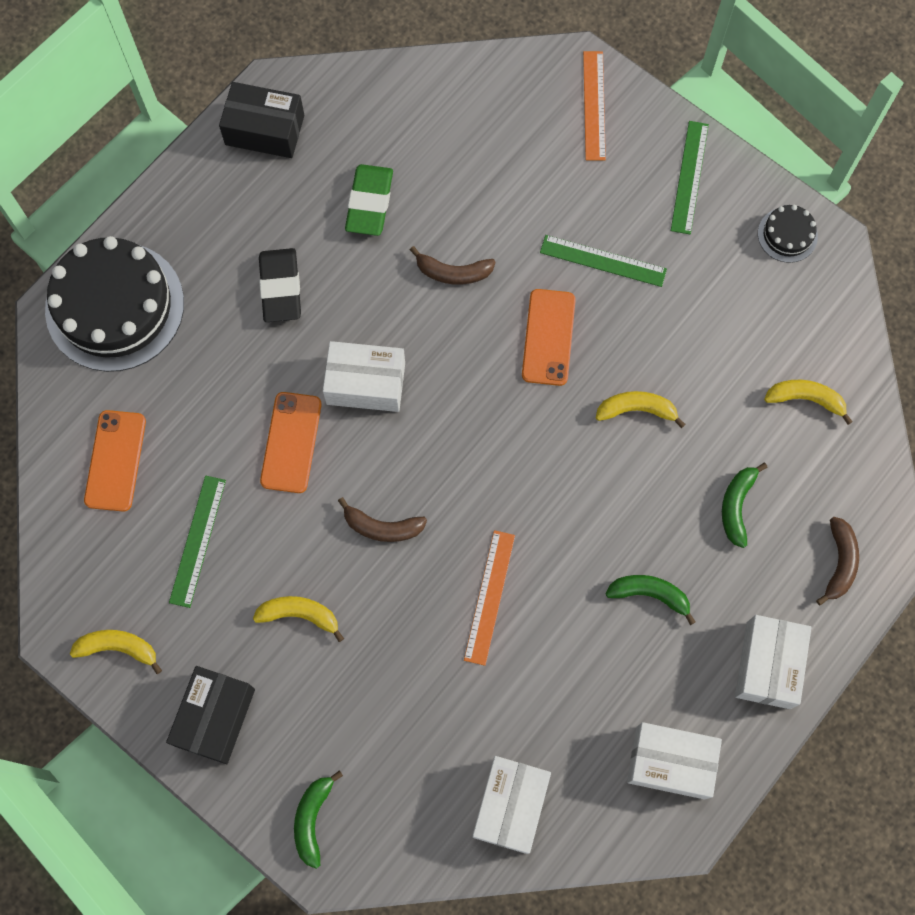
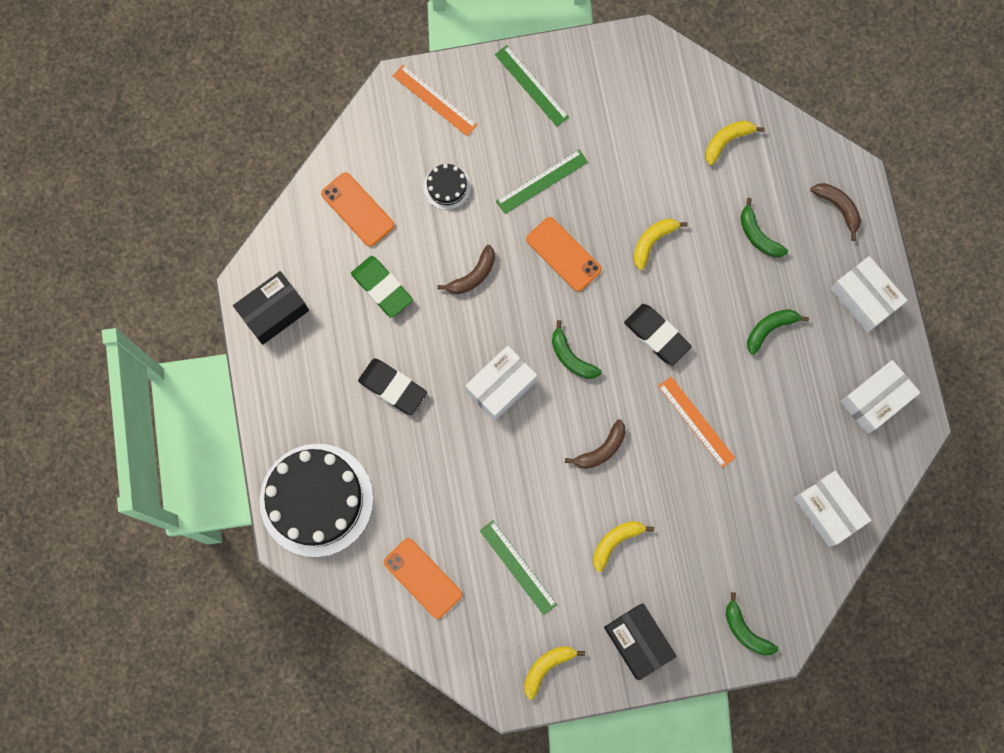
camera: 50 degrees left, 5 degrees up
orange phone [260,392,322,493] -> orange phone moved to [321,172,394,247]
black cake [758,205,818,263] -> black cake moved to [423,164,471,210]
none -> green banana [552,320,602,379]
none -> black eraser [624,304,692,365]

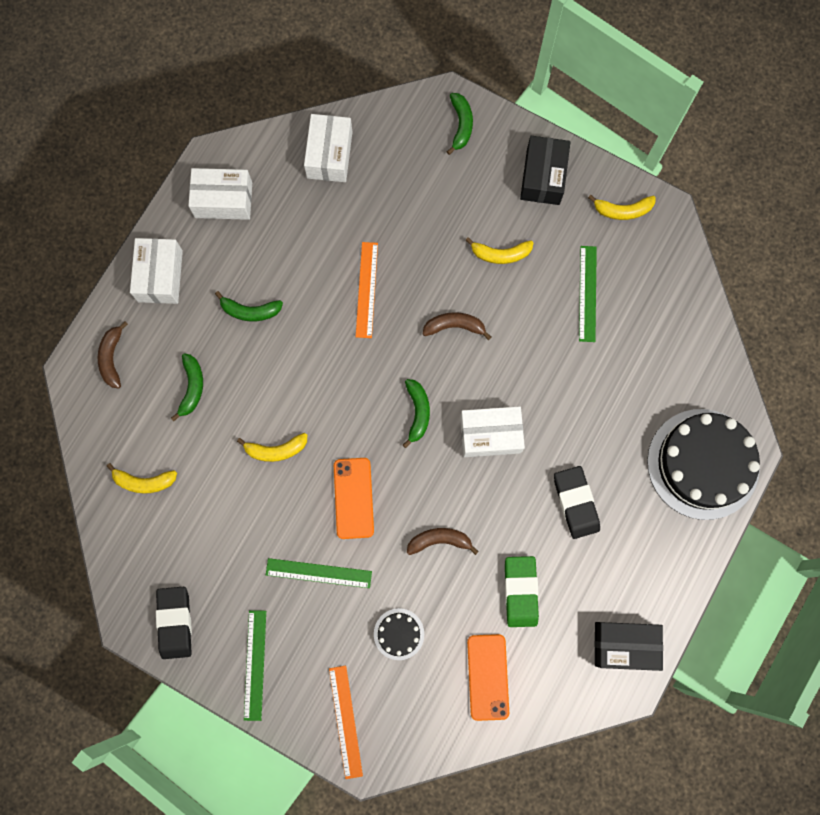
camera: 140 degrees left, 0 degrees up
orange phone [384,538,462,619] -> none
black eraser [624,304,692,365] -> black eraser moved to [156,587,192,659]

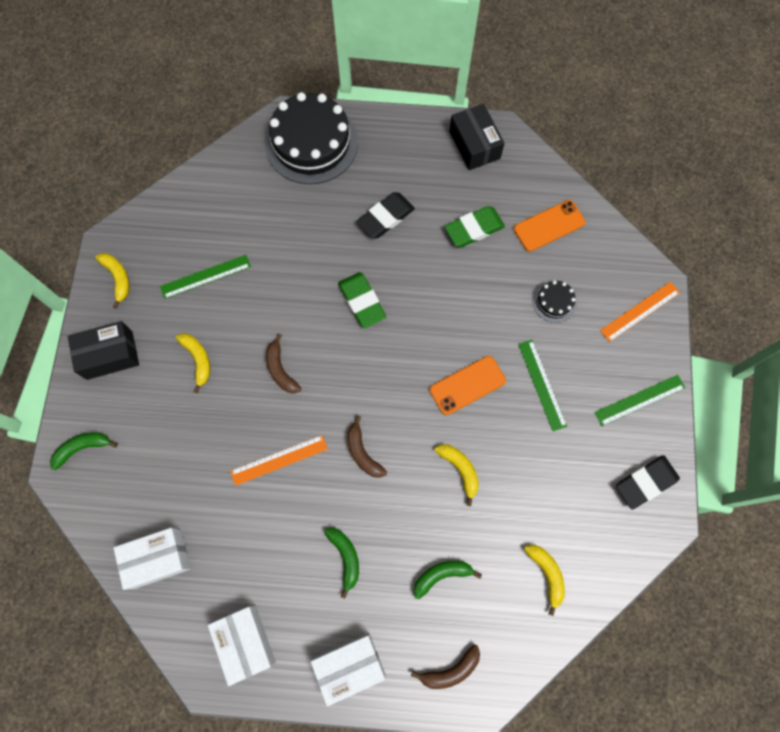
camera: 115 degrees left, 5 degrees down
green banana [403,379,430,448] -> none
brown banana [407,528,479,555] -> brown banana moved to [347,415,387,478]
white box [460,406,525,457] -> green eraser [338,272,386,328]

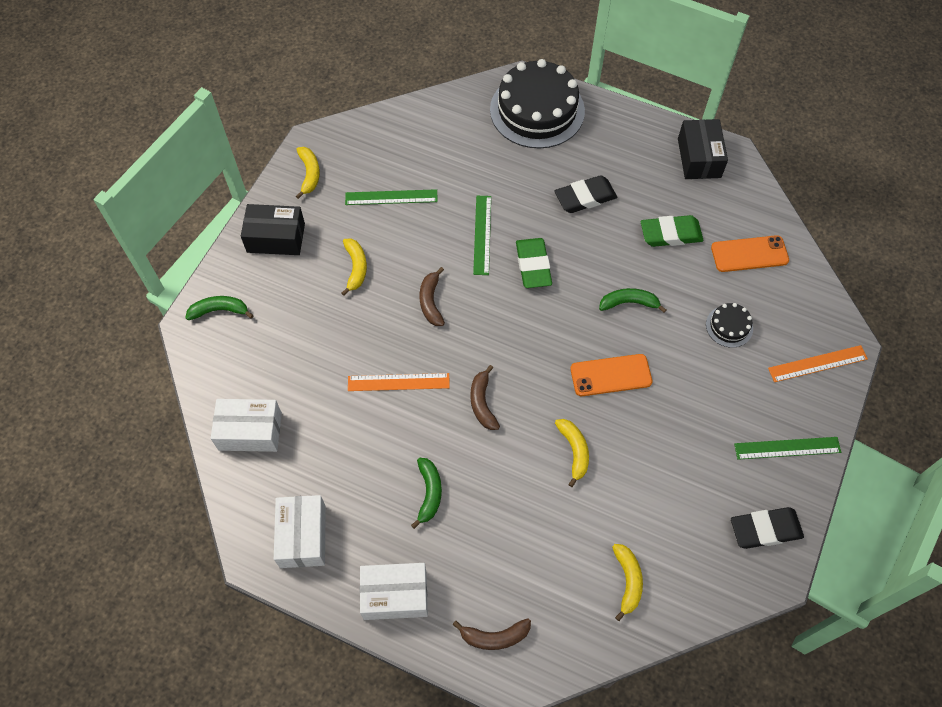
camera: 20 degrees right, 10 degrees down
green banana [414,561,482,599] -> green banana moved to [599,288,666,313]
green ruler [518,340,567,431] -> green ruler moved to [473,196,491,275]

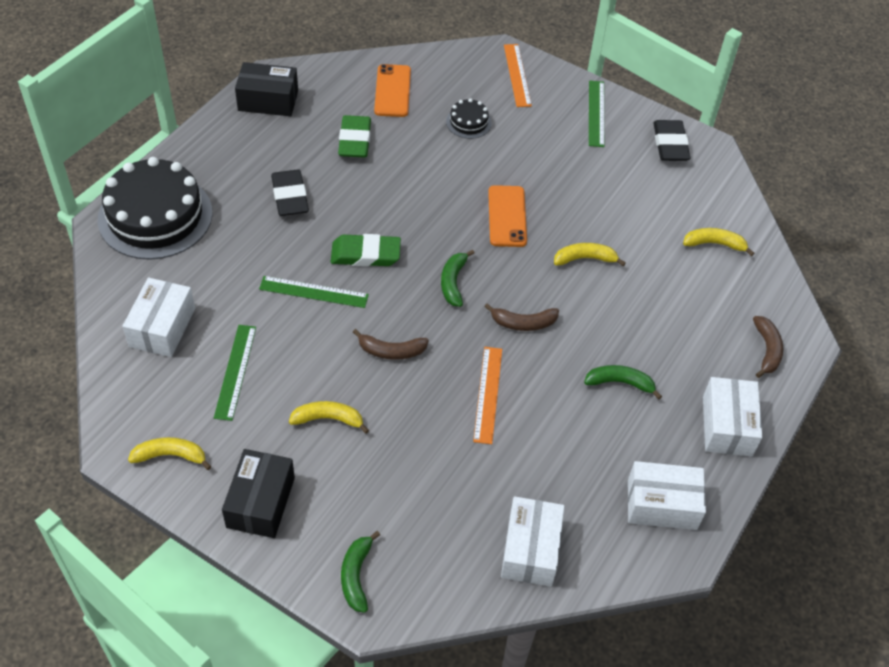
camera: 85 degrees left, 10 degrees down
green banana [599,288,666,313] -> green banana moved to [441,249,474,307]
none -> white box [123,278,195,357]

